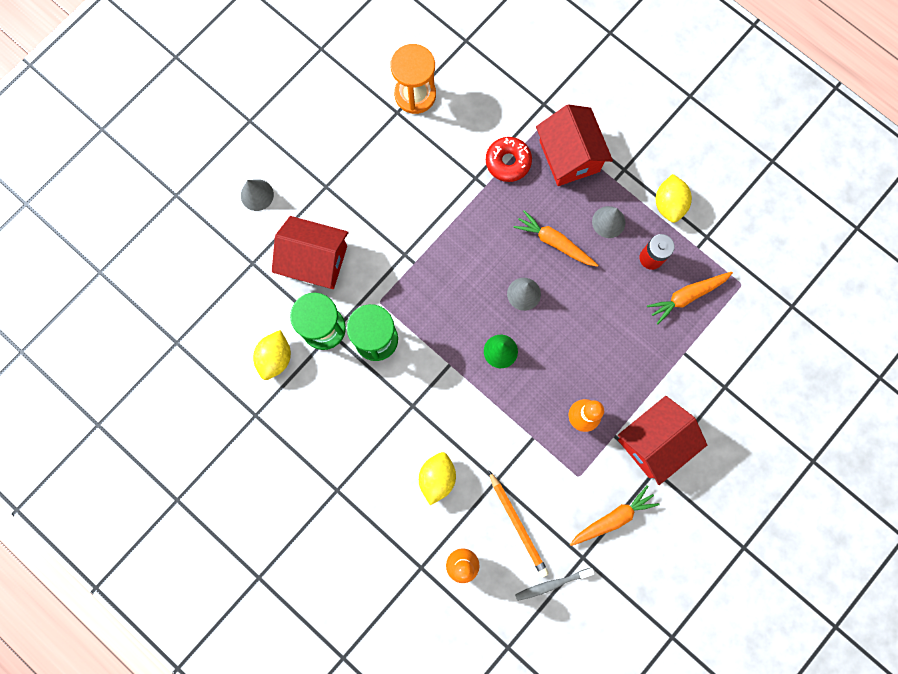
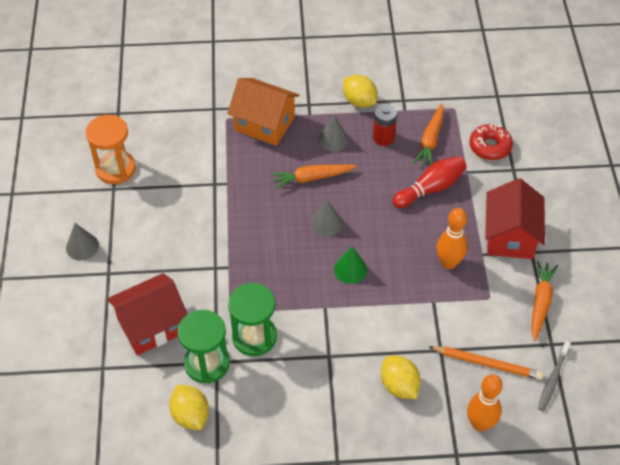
camera: 45 degrees left, 25 degrees down
grey cone [241,179,274,211] -> grey cone moved to [66,223,99,261]
red donut [486,137,532,182] -> red donut moved to [469,124,513,160]
red house [536,104,613,186] -> orange house [227,78,300,146]
none -> red bowling pin [392,156,467,208]

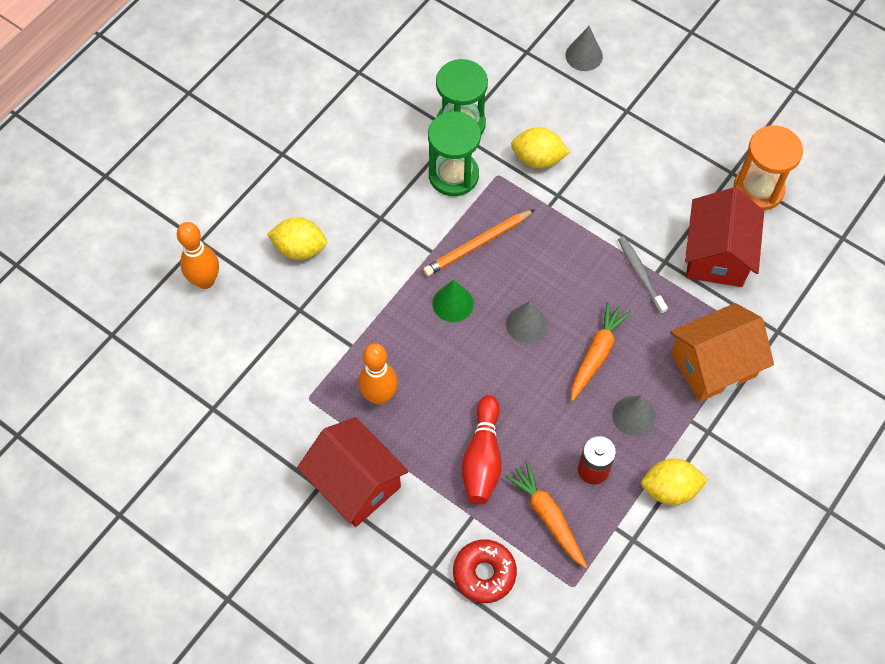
camera: 130 degrees right, 10 degrees up
grey cone [66,223,99,261] -> grey cone moved to [565,26,603,71]
red house [107,273,187,355] -> red house moved to [685,187,764,287]
yellow lemon [169,385,209,430] -> yellow lemon moved to [511,127,570,169]
orange pencil [428,346,543,380] -> orange pencil moved to [423,209,535,276]
orange carrot [531,261,558,341] -> none
grey toothbrush [538,341,571,411] -> grey toothbrush moved to [618,237,668,314]

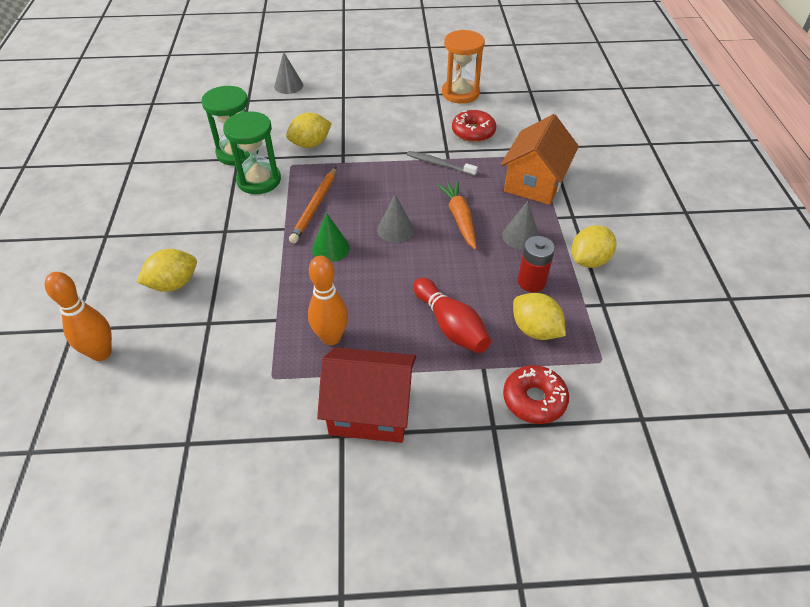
camera: 40 degrees left, 15 degrees down
orange carrot [505,461,587,568] -> yellow lemon [513,293,566,340]
red house [685,187,764,287] -> red donut [452,110,496,142]

